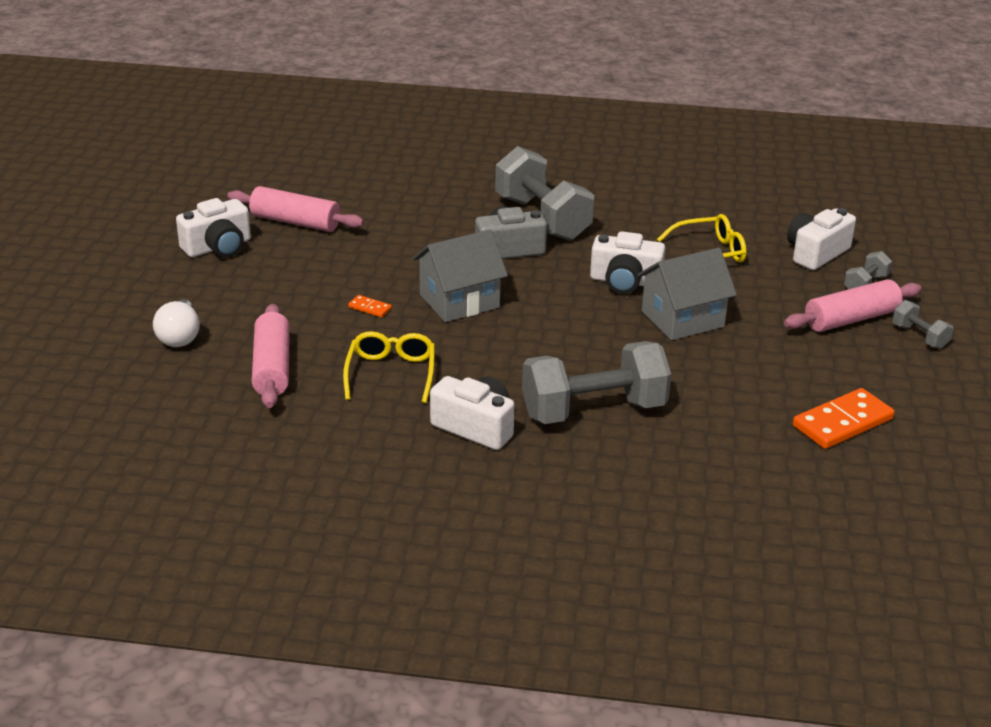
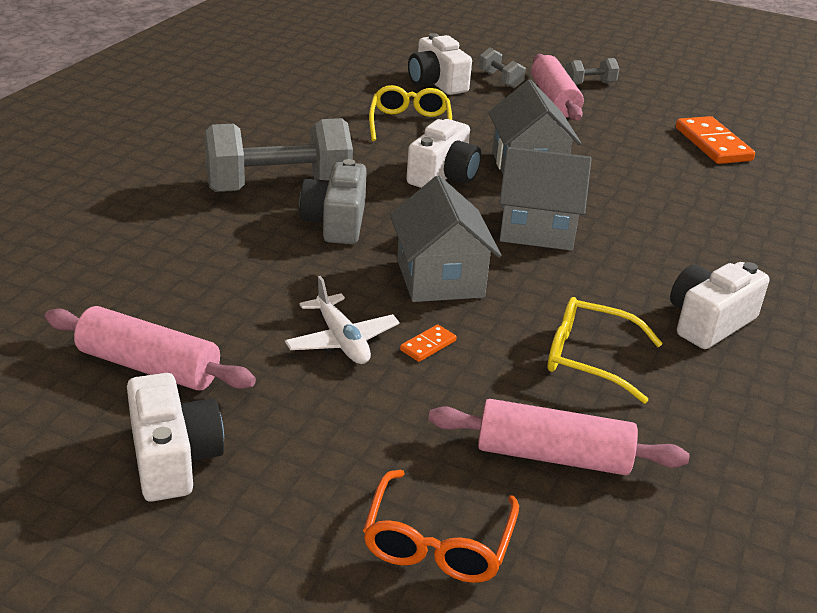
camera: 75 degrees left, 0 degrees up
white light bulb [153,299,200,347] -> orange glasses [363,470,519,583]
pink rolling pin [227,186,364,232] -> pink rolling pin turned 75 degrees clockwise [45,306,256,390]
grey dumbbell [522,341,671,424] -> none
none -> white plane [285,276,400,364]
none -> grey house [499,147,592,250]

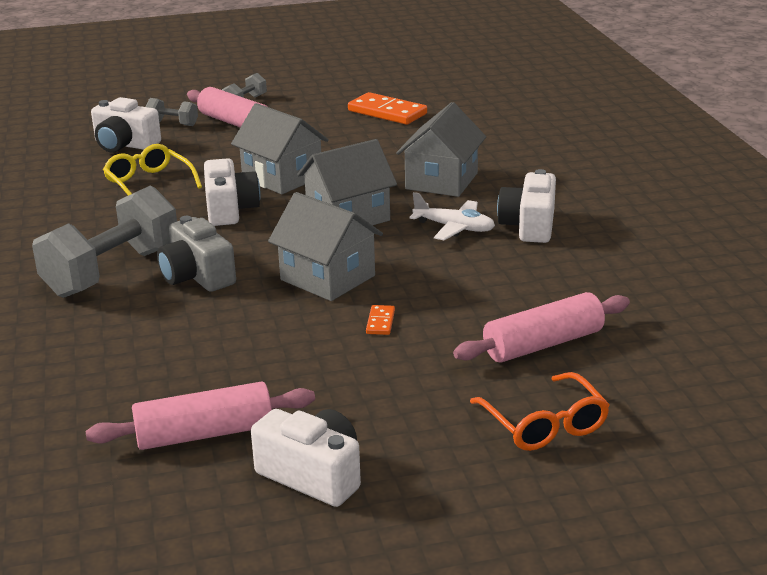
camera: 35 degrees left, 5 degrees down
white plane [285,276,400,364] -> white plane moved to [409,192,495,240]
yellow glasses [548,297,663,404] -> none
none -> grey house [396,102,486,197]

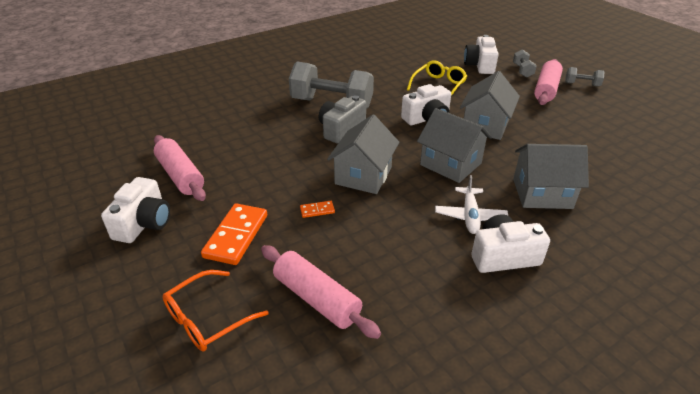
camera: 70 degrees right, 10 degrees up
orange domino [348,92,427,125] -> orange domino moved to [201,203,267,265]

